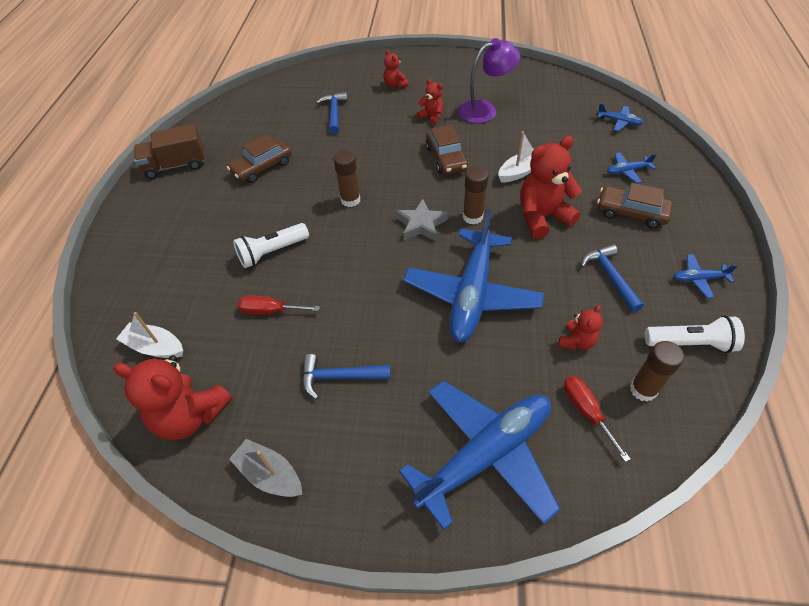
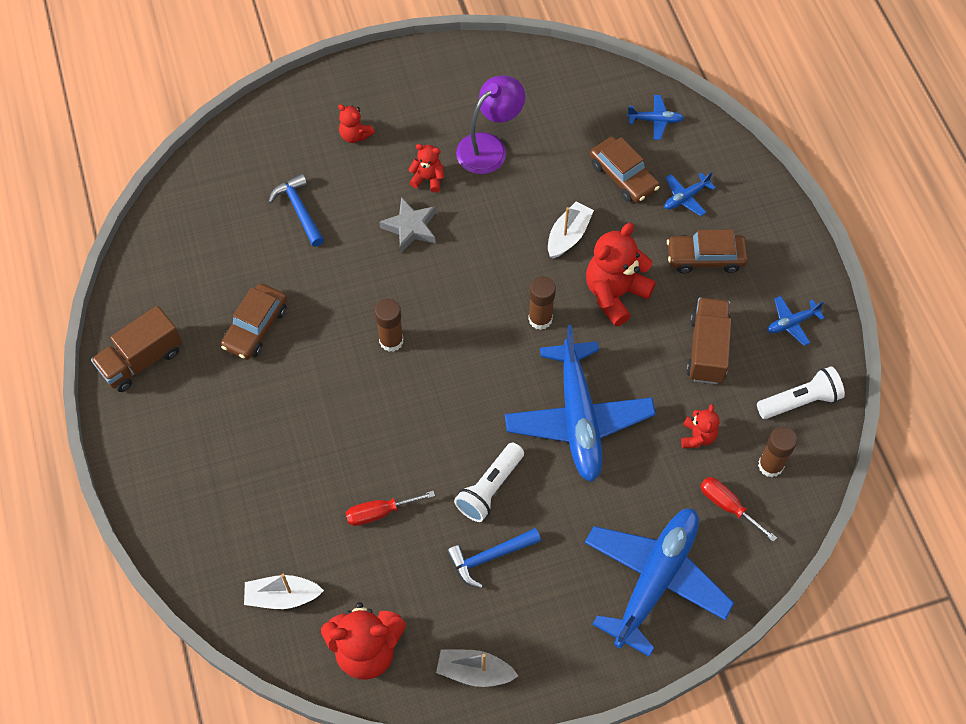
camera: 25 degrees left, 10 degrees up
white flashlight [233,223,309,268] -> white flashlight moved to [454,443,524,522]
grey star [396,199,448,241] -> grey star moved to [379,197,436,253]
brown car [426,125,468,174] -> brown car moved to [590,137,660,203]
blue hammer [581,244,644,313] -> brown truck [686,298,732,384]

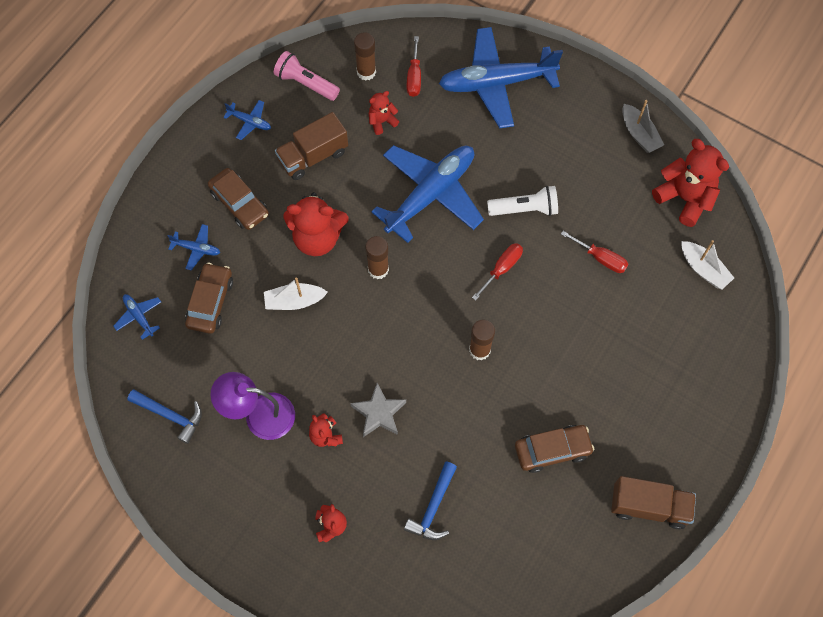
camera: 130 degrees left, 5 degrees up
blue hammer [447,528,541,588] -> blue hammer moved to [127,390,202,444]
white flashlight [757,366,845,419] -> pink flashlight [274,51,340,101]
none -> red screwdriver [472,243,523,301]

